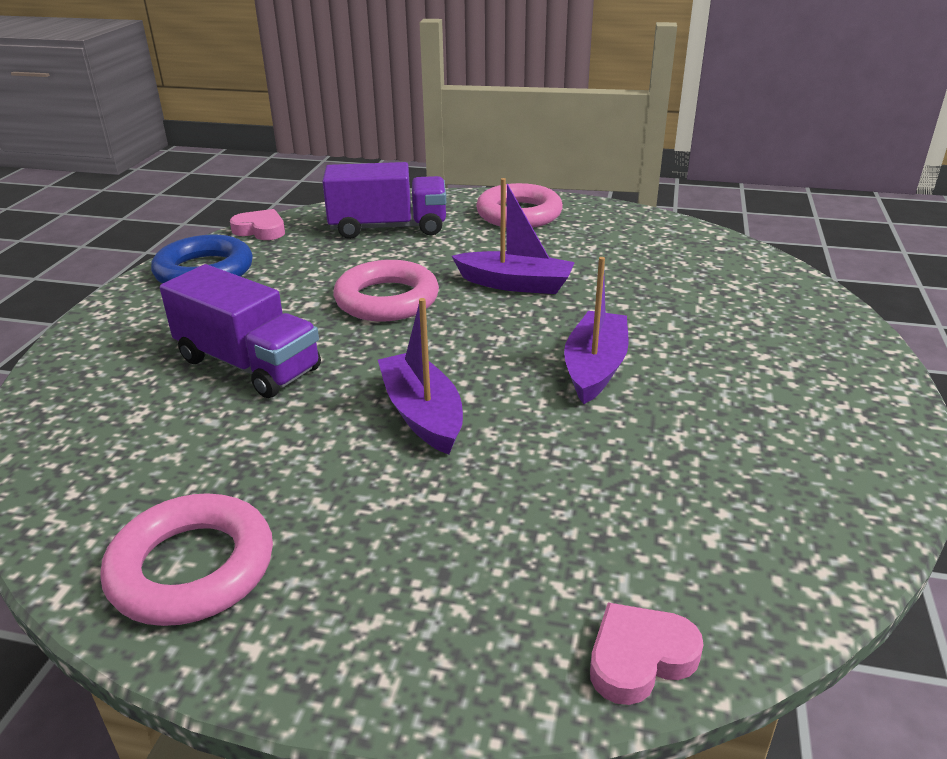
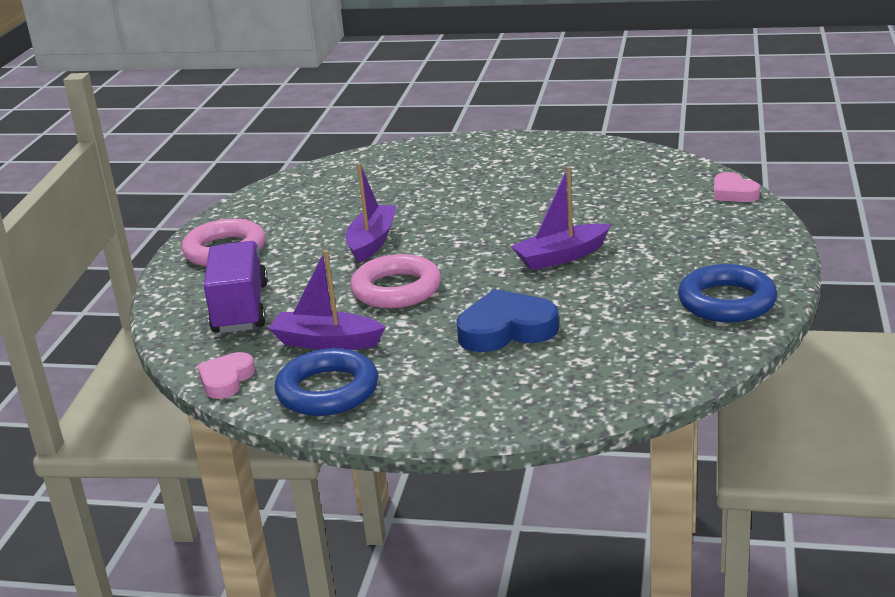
camera: 90 degrees left, 5 degrees down
pink ring [100,493,273,626] -> blue ring [678,264,778,322]
purple truck [160,264,321,398] -> blue heart [457,289,559,352]
purple boat [564,257,629,404] -> purple boat moved to [268,250,385,350]

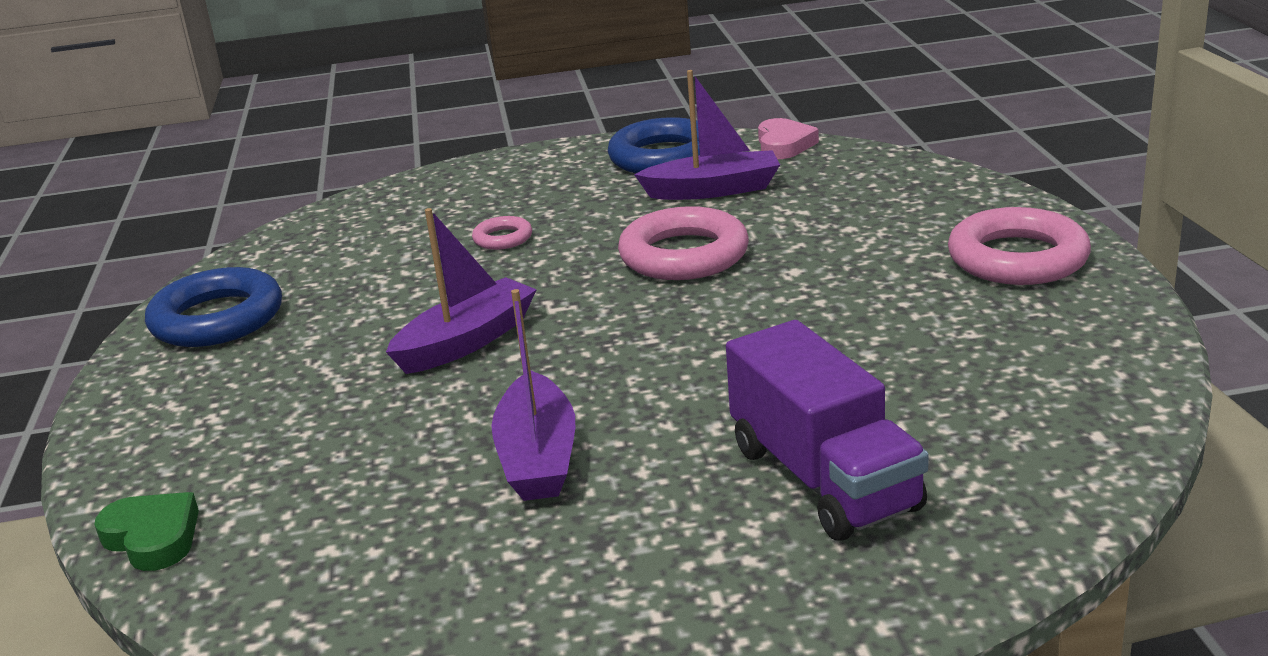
camera: 160 degrees right, 0 degrees up
purple truck [204,241,268,333] -> purple truck moved to [726,320,929,541]
purple boat [346,163,397,263] -> purple boat moved to [491,289,575,501]
blue heart [457,289,559,352] -> pink ring [472,216,532,250]
pink heart [714,172,760,202] -> green heart [94,492,199,571]

